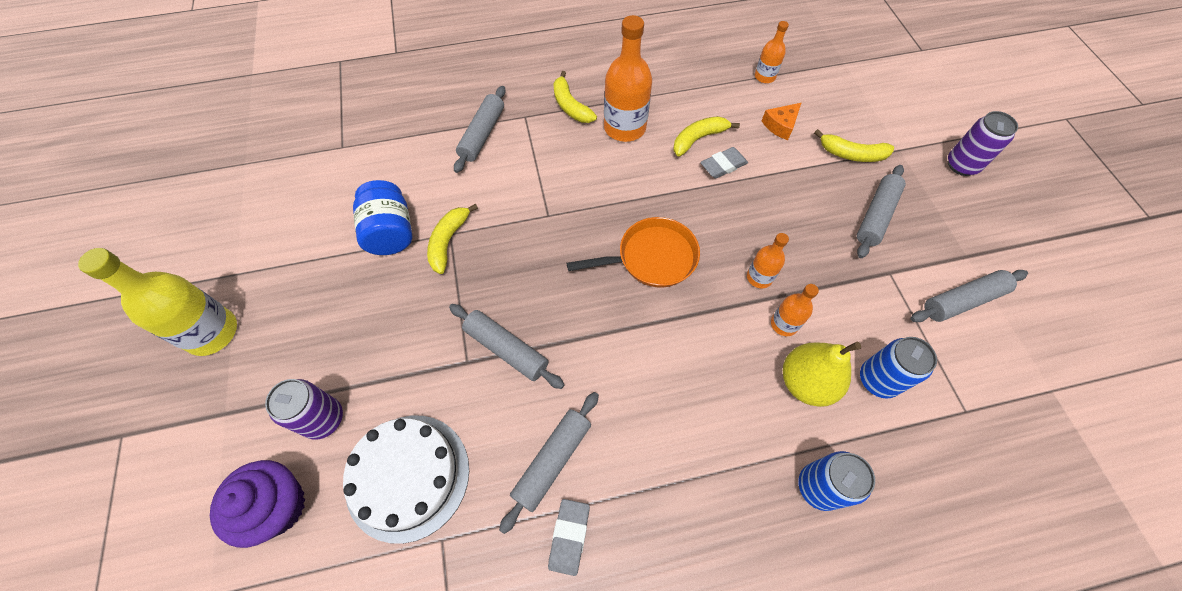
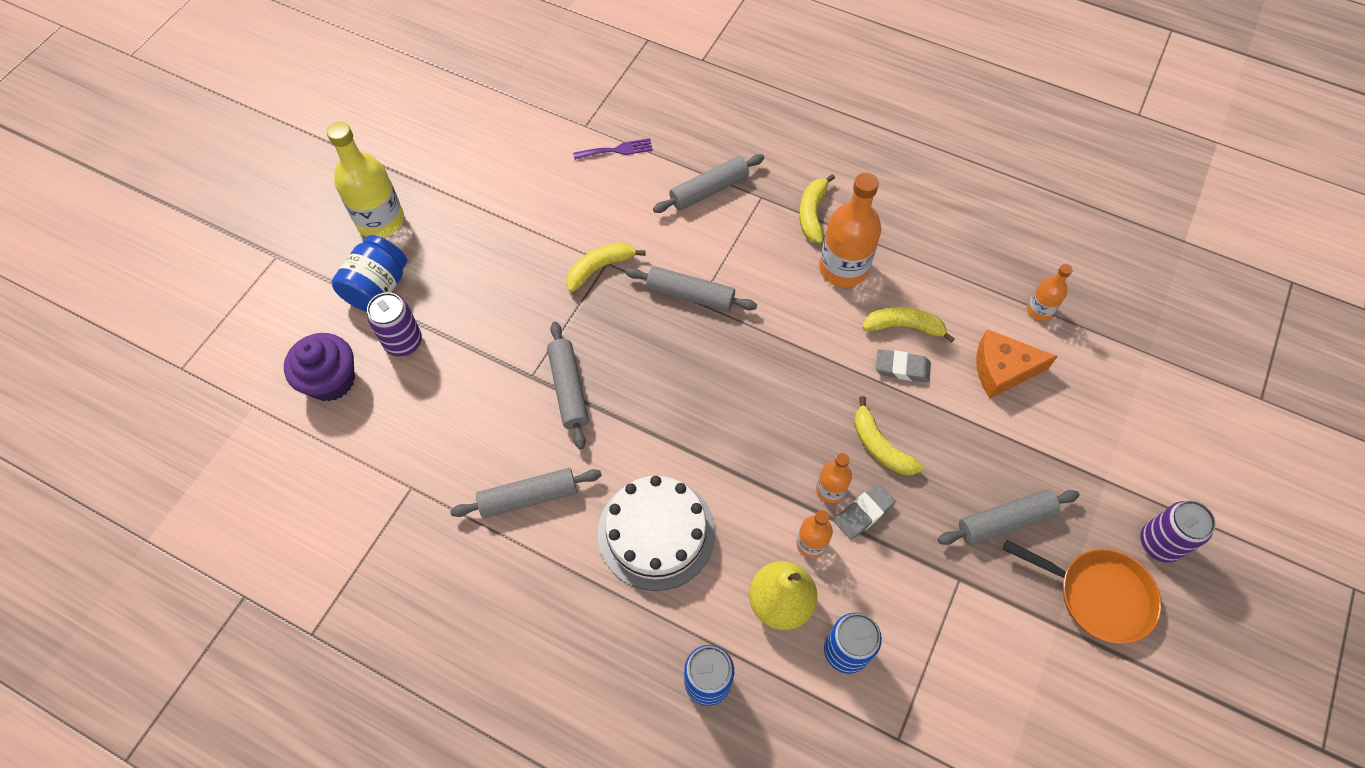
camera: 40 degrees right, 0 degrees up
white cake [343,416,469,544] -> white cake moved to [598,476,715,591]
blue jar [353,180,412,255] -> blue jar moved to [332,235,407,312]
grey eraser [548,499,590,576] -> grey eraser moved to [834,483,896,540]
orange pan [567,217,700,287] -> orange pan moved to [1003,540,1161,644]
orange cheese [762,103,801,140] -> orange cheese [976,330,1058,398], size x1.51
yellow banana [814,129,894,162] -> yellow banana moved to [854,396,923,475]
grey rolling pin [911,270,1028,322] -> grey rolling pin moved to [625,266,757,312]
none -> purple fork [573,138,653,160]

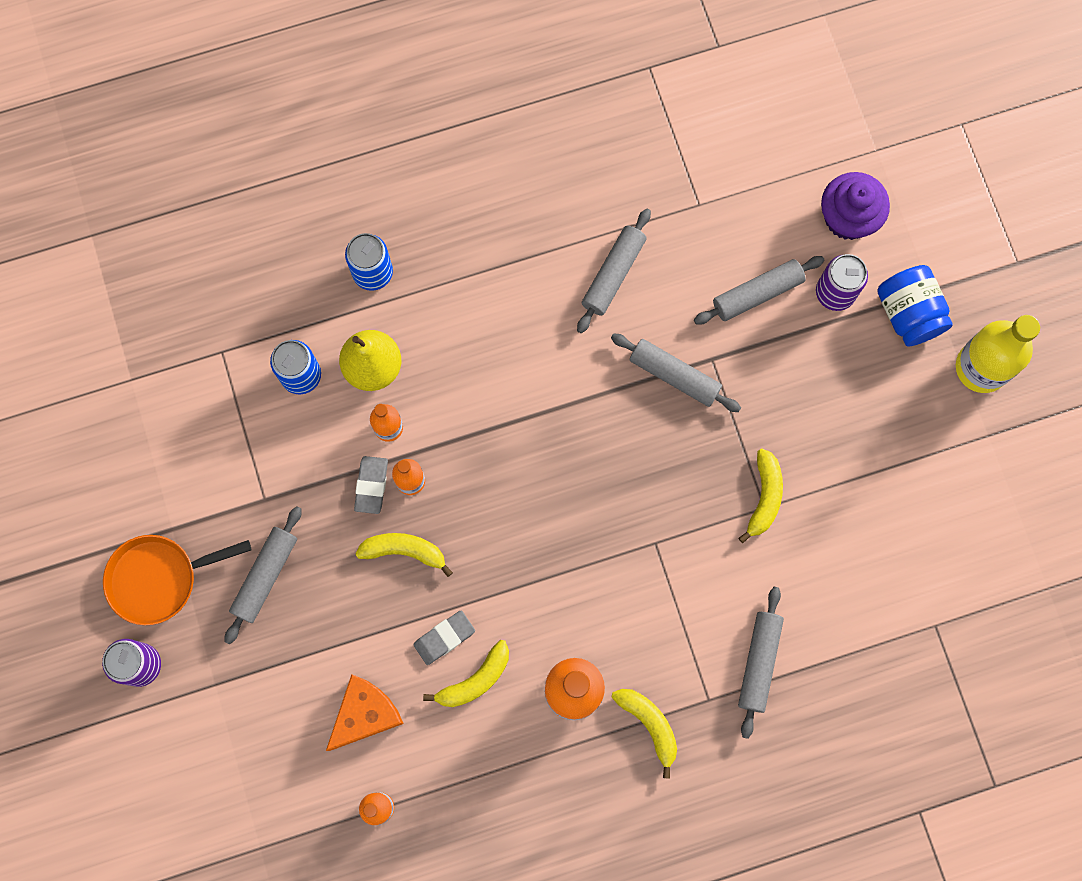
camera: 135 degrees right, 15 degrees up
purple fork [573,138,653,160] -> none
white cake [598,476,715,591] -> none
grey rolling pin [625,266,757,312] -> grey rolling pin moved to [694,256,825,325]

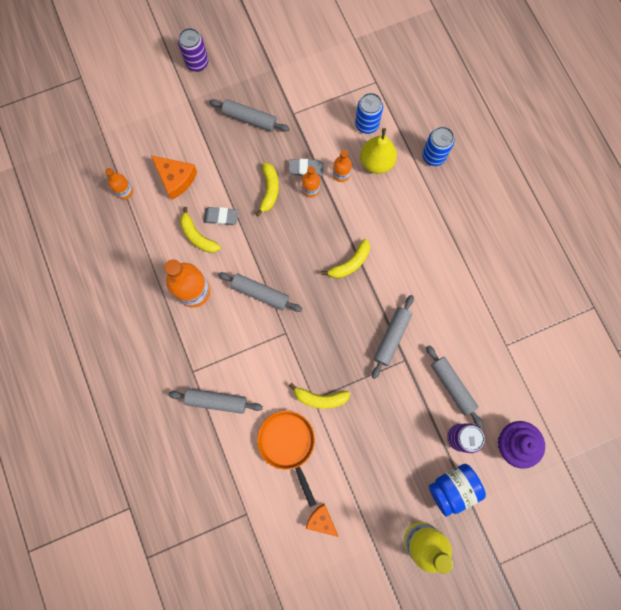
camera: 85 degrees right, 0 degrees up
orange pan [103,535,252,625] -> orange pan moved to [257,411,316,507]
grey eraser [413,611,475,665] -> grey eraser turned 45 degrees counterclockwise [203,207,238,225]
grey rolling pin [577,209,651,333] -> grey rolling pin moved to [218,272,302,312]
yellow banana [612,689,677,779] -> yellow banana moved to [321,239,370,278]
none -> orange cheese [306,504,338,537]

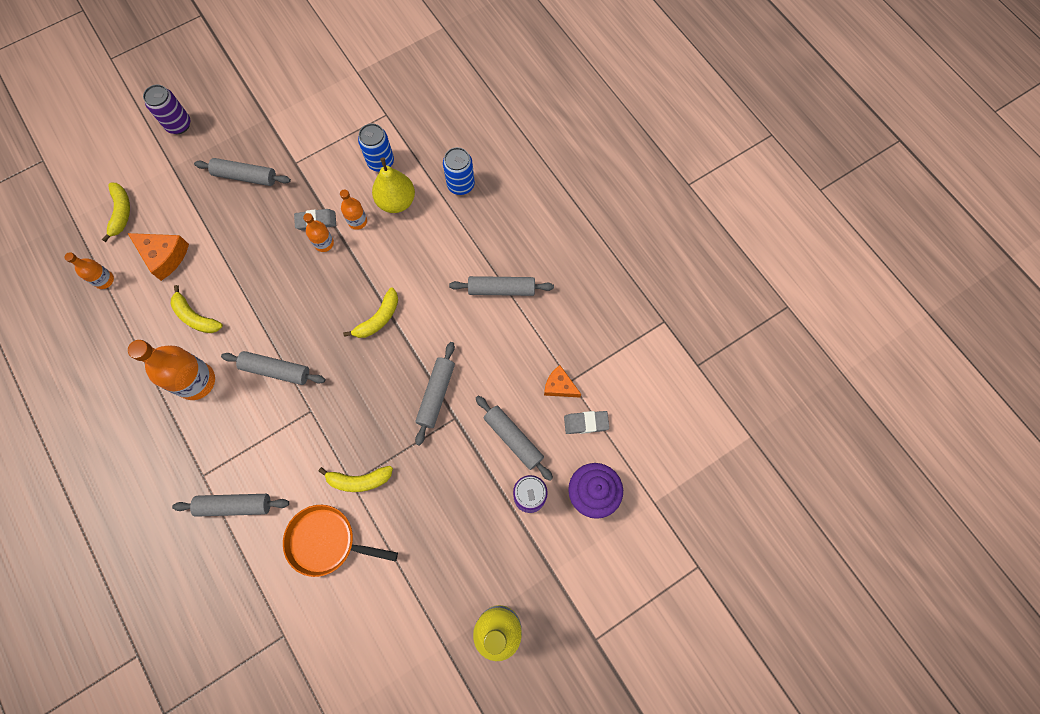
camera: 10 degrees left, 5 degrees down
grey eraser [203,207,238,225] -> grey eraser moved to [564,411,609,434]
yellow banana [256,162,279,216] -> yellow banana moved to [102,183,130,242]
orange pan [257,411,316,507] -> orange pan turned 45 degrees counterclockwise [283,505,398,577]
orange cheese [306,504,338,537] -> orange cheese moved to [544,365,581,398]
blue jar [429,464,486,517] -> none
none -> grey rolling pin [449,276,554,296]

